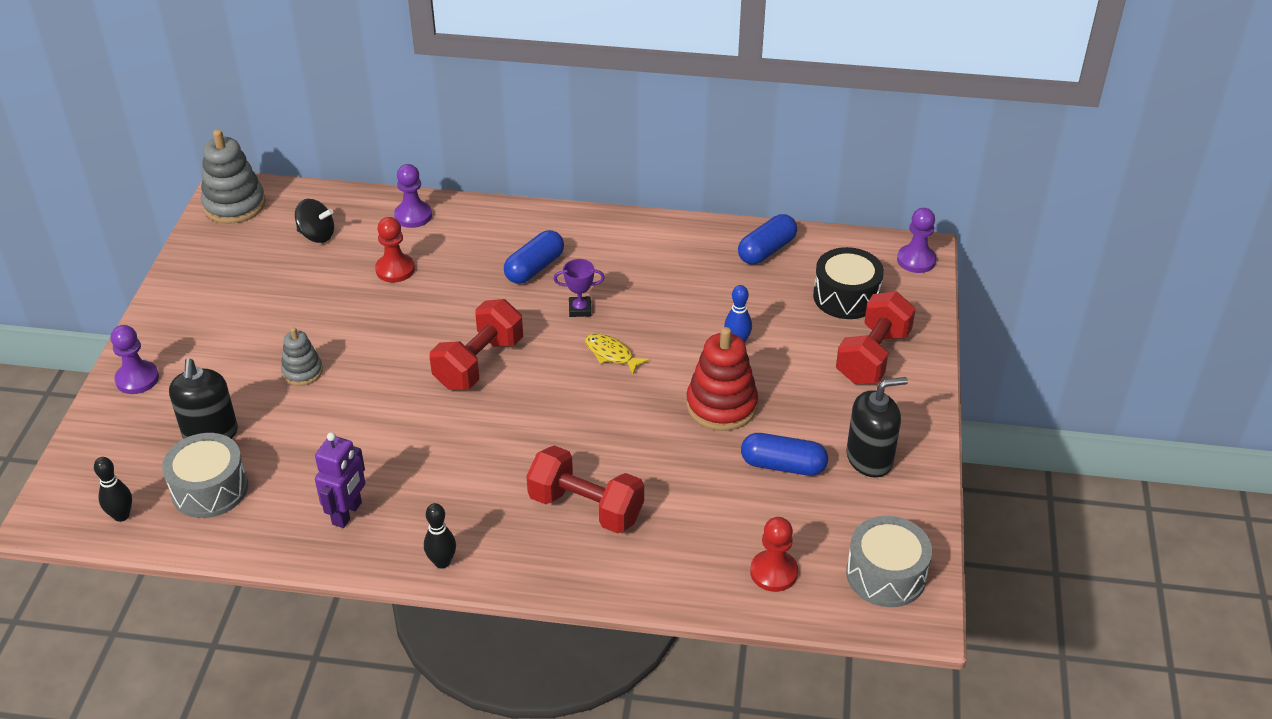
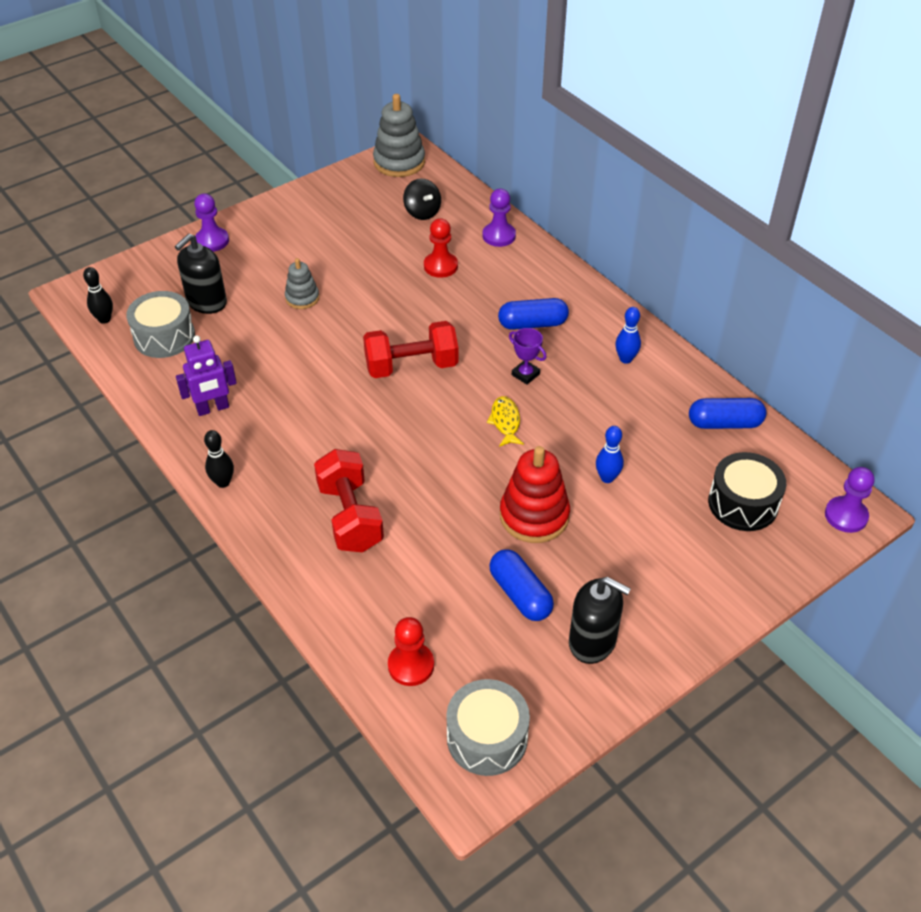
camera: 45 degrees right, 5 degrees up
red dumbbell [836,292,916,384] -> none
none -> blue bowling pin [615,307,641,364]

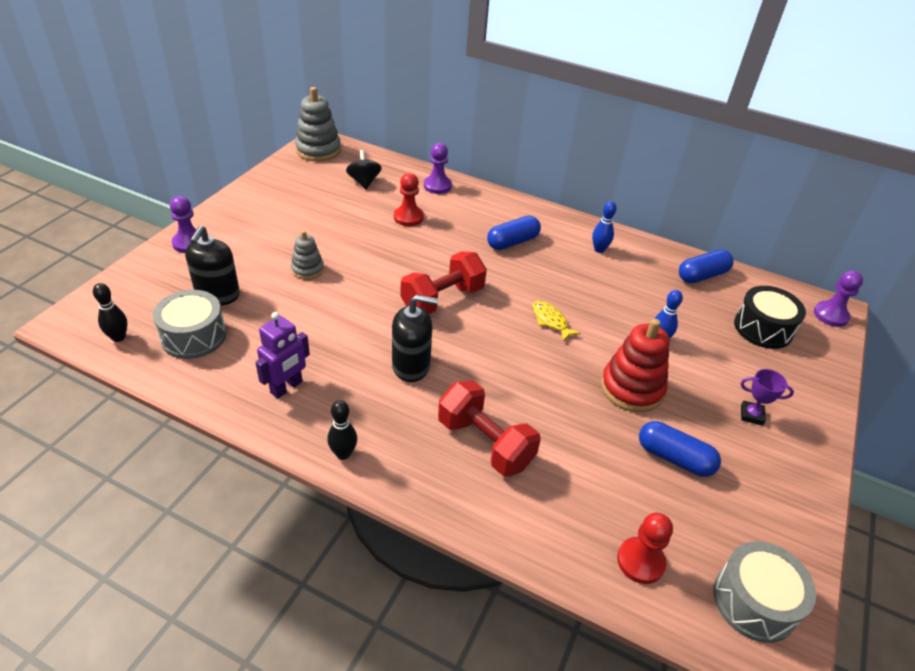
camera: 30 degrees left, 5 degrees down
black spinning top [403,179,441,220] -> black spinning top turned 135 degrees counterclockwise [346,150,382,189]
purple trophy [509,328,546,384] -> purple trophy moved to [741,369,794,426]
black soap dispenser [569,577,631,664] -> black soap dispenser moved to [392,295,438,382]

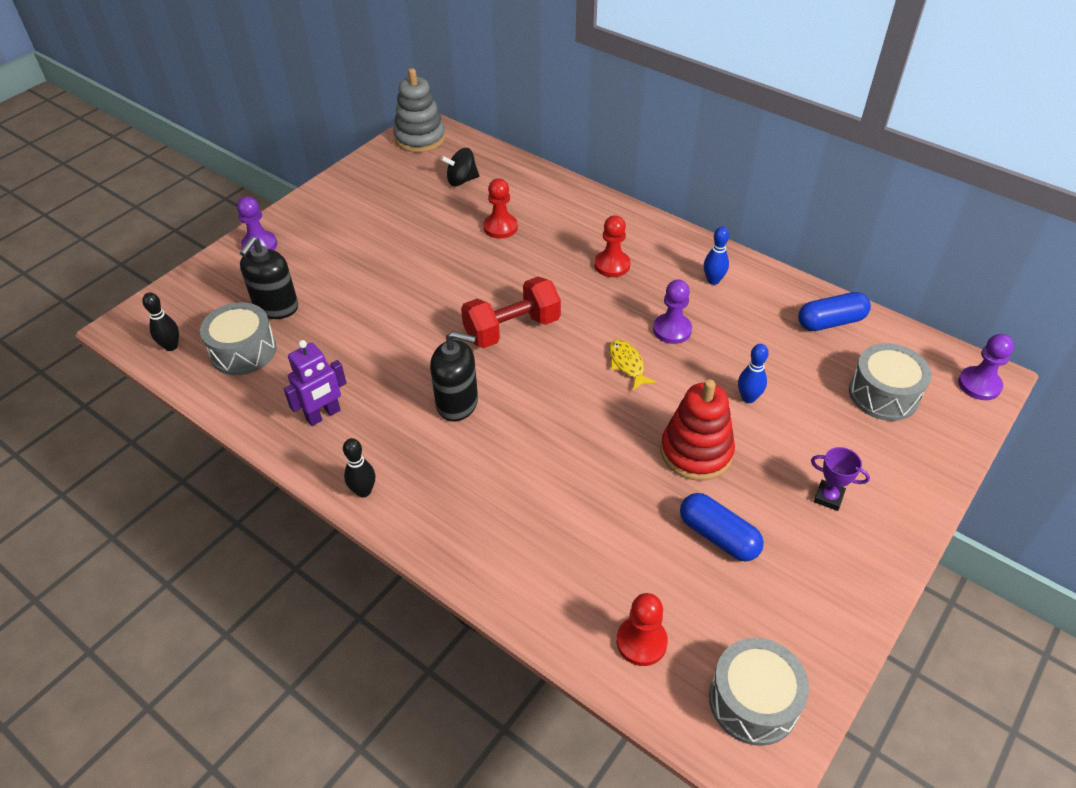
camera: 15 degrees right, 5 degrees up
grey stacking toy [291,230,324,280] -> none
black spinning top [346,150,382,189] -> black spinning top turned 105 degrees counterclockwise [441,148,479,186]
purple pawn [424,143,452,194] -> purple pawn moved to [653,280,692,344]
red dumbbell [438,380,541,476] -> none
blue capsule [487,216,541,250] -> red pawn [594,215,630,277]
black drum [734,286,806,349] -> grey drum [849,343,931,421]

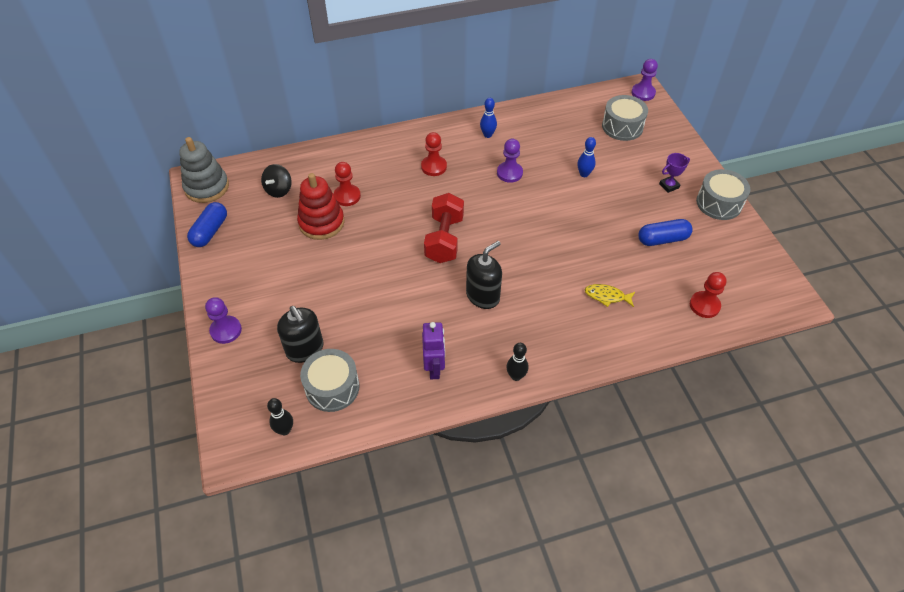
camera: 55 degrees left, 5 degrees up
yellow fish [609,340,656,390] -> yellow fish moved to [585,284,635,307]
red stacking toy [660,379,735,481] -> red stacking toy moved to [297,173,345,240]
grey drum [709,638,809,746] -> grey drum moved to [696,169,750,220]
blue capsule [798,292,871,331] -> blue capsule moved to [187,202,227,247]

